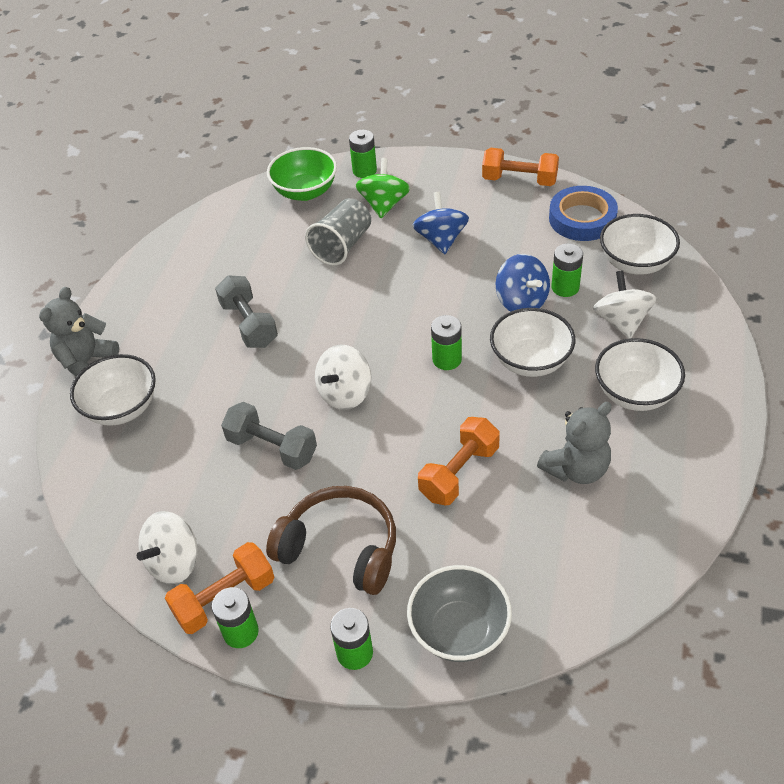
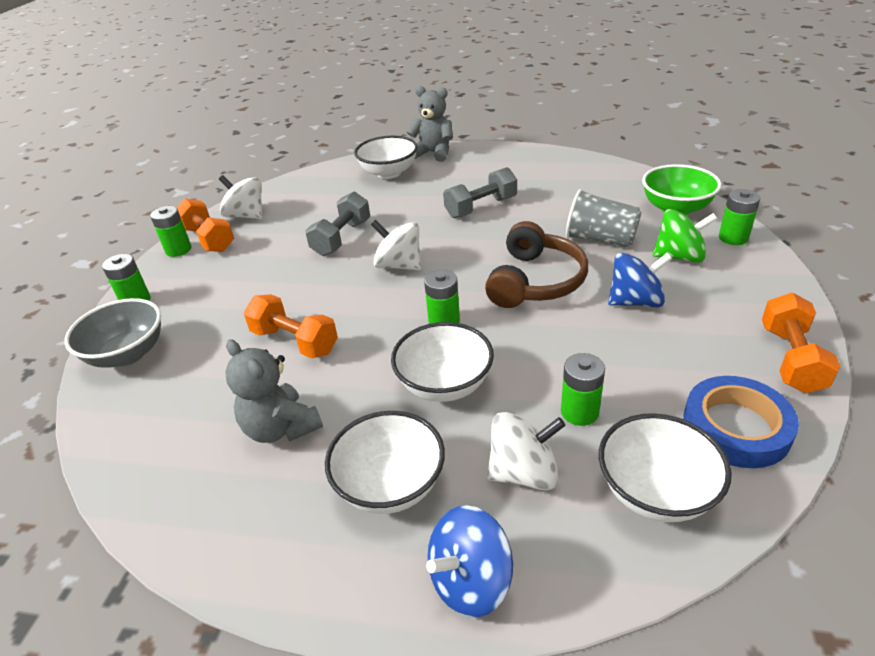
camera: 85 degrees right, 10 degrees down
brown headphones [266,486,396,595] -> brown headphones moved to [485,221,588,308]
blue spinning top [496,254,550,312] -> blue spinning top moved to [426,505,513,617]

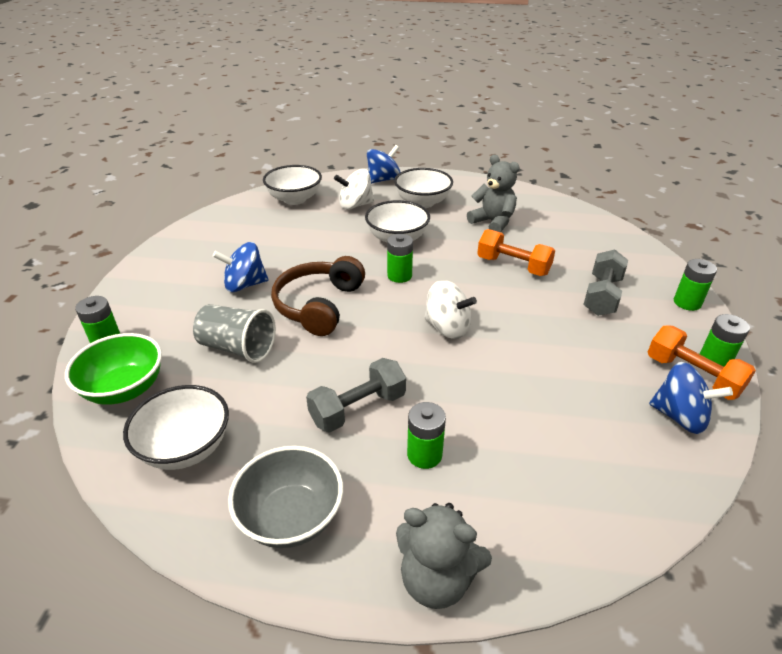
camera: 175 degrees right, 0 degrees up
grey bowl [65,298,161,368] -> grey bowl moved to [228,446,343,548]
white spinning top [219,175,263,219] -> blue spinning top [649,362,733,434]
grey dumbbell [305,191,370,256] -> grey dumbbell moved to [583,250,628,316]
white bowl [354,136,418,179] -> white bowl moved to [123,385,229,470]
green battery [561,353,605,426] -> green battery moved to [407,402,446,469]
green spinning top [653,209,718,263] -> none
blue tape [683,376,799,468] -> none
orange dumbbell [762,293,840,393] -> none

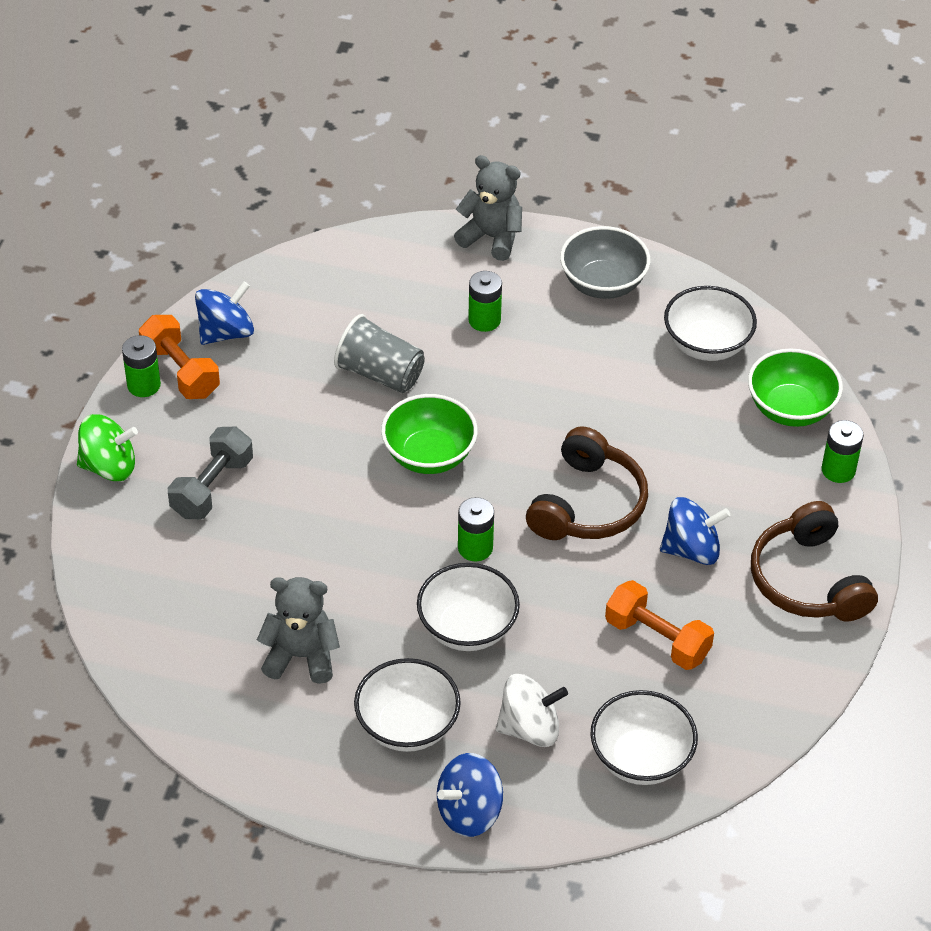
camera: 175 degrees left, 10 degrees up
grey cup [193,304,276,363] -> grey cup moved to [334,314,425,393]
grey dumbbell [306,358,406,433] -> none
white spinning top [424,280,477,339] -> green bowl [381,394,478,474]
grey teddy bear [467,155,520,232] -> grey teddy bear turned 135 degrees clockwise [257,577,340,684]
orange dumbbell [477,229,555,276] -> orange dumbbell moved to [605,580,714,670]
blue spinning top [649,362,733,434] -> blue spinning top turned 105 degrees clockwise [195,281,254,345]
green battery [674,259,717,311] -> green spinning top [77,414,138,481]
none -> brown headphones [751,501,878,621]

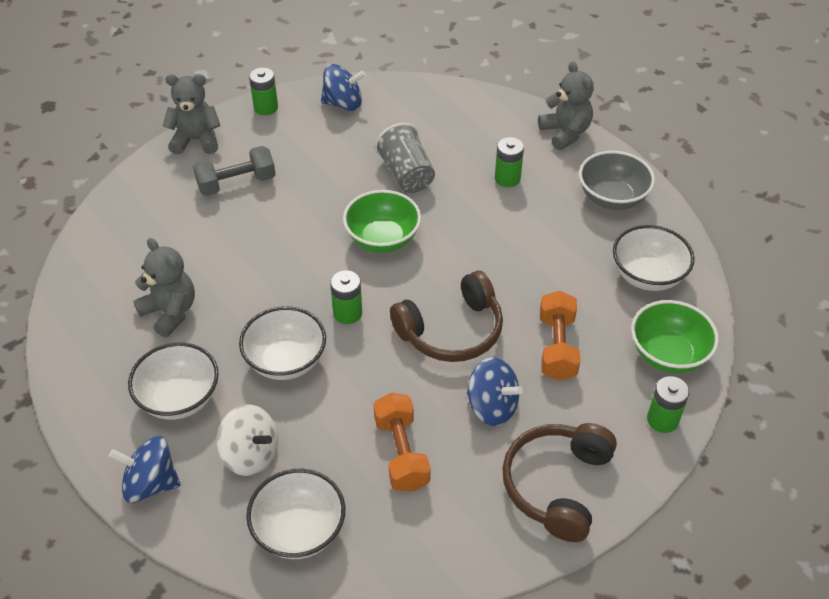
camera: 40 degrees right, 0 degrees up
green spinning top [77,414,138,481] -> grey teddy bear [162,74,221,155]
orange dumbbell [139,315,220,399] -> orange dumbbell moved to [540,291,581,380]

